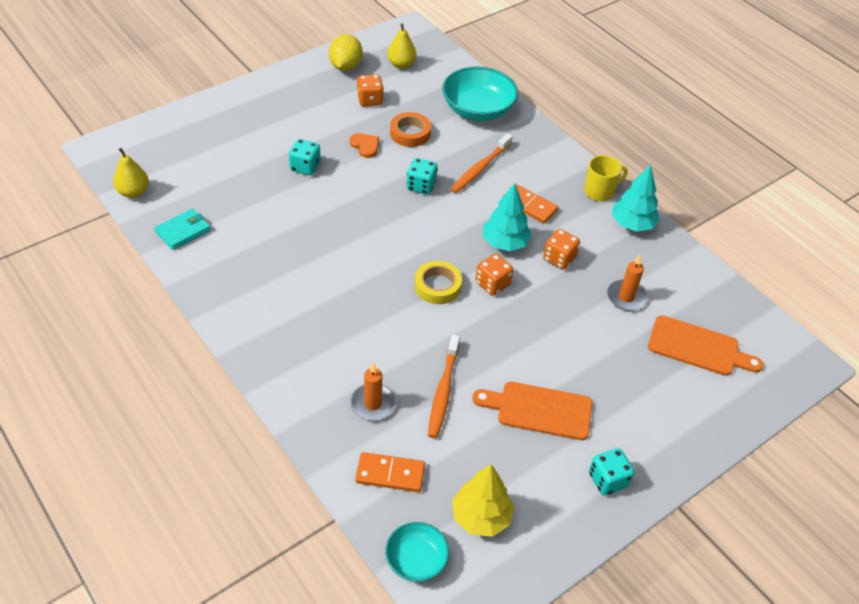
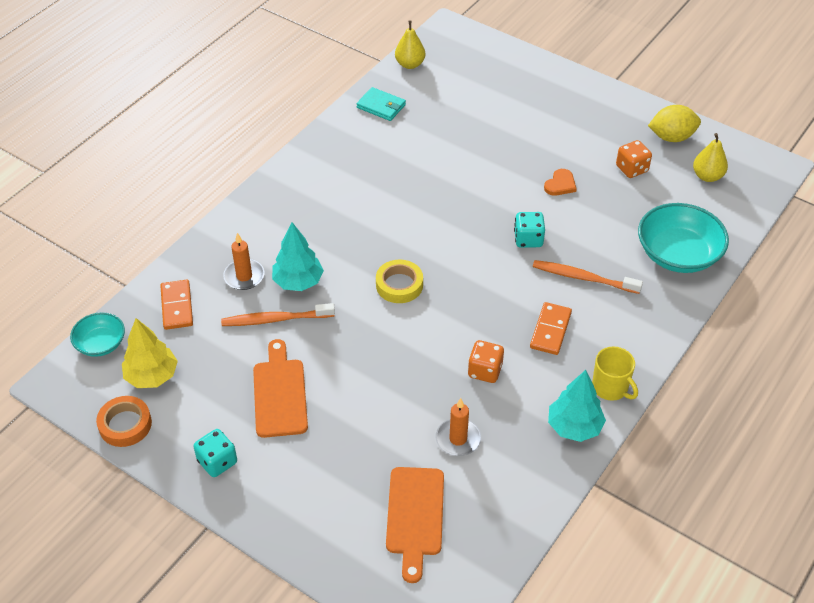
camera: 75 degrees right, 0 degrees up
turquoise dice [289,139,321,175] -> none
orange tape [390,112,431,147] -> orange tape moved to [96,396,152,447]
orange dice [476,254,513,296] -> none
turquoise tree [483,183,532,251] -> turquoise tree moved to [272,222,324,291]

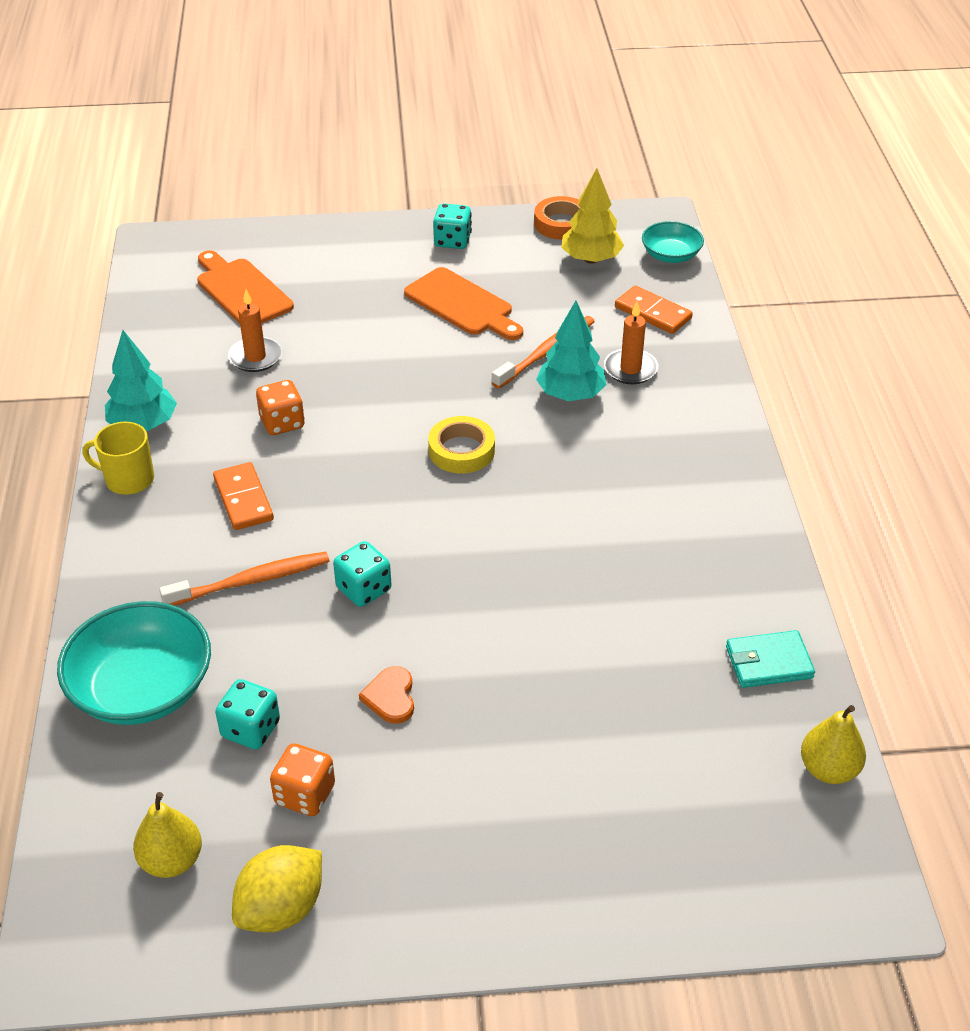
camera: 140 degrees right, 5 degrees down
none -> turquoise dice [215,679,280,750]

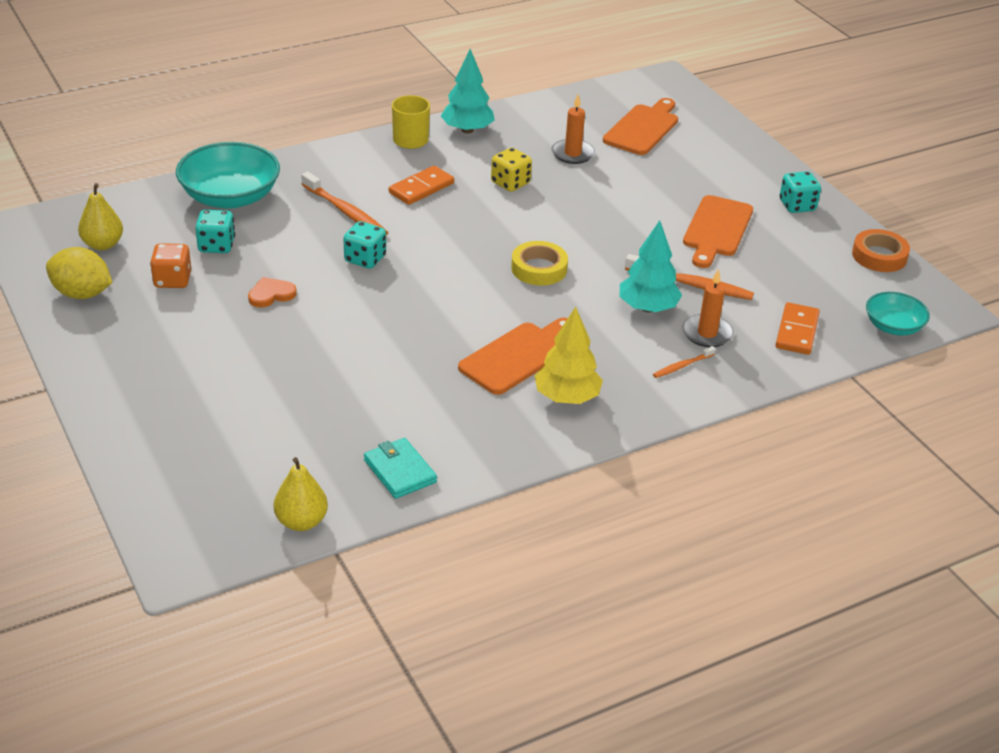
camera: 65 degrees right, 5 degrees down
orange dice [256,380,305,435] -> yellow dice [491,148,532,192]
yellow tree [561,168,624,264] -> yellow tree moved to [534,307,603,404]
none -> orange cutting board [458,318,568,395]
none -> orange toothbrush [653,346,715,378]

